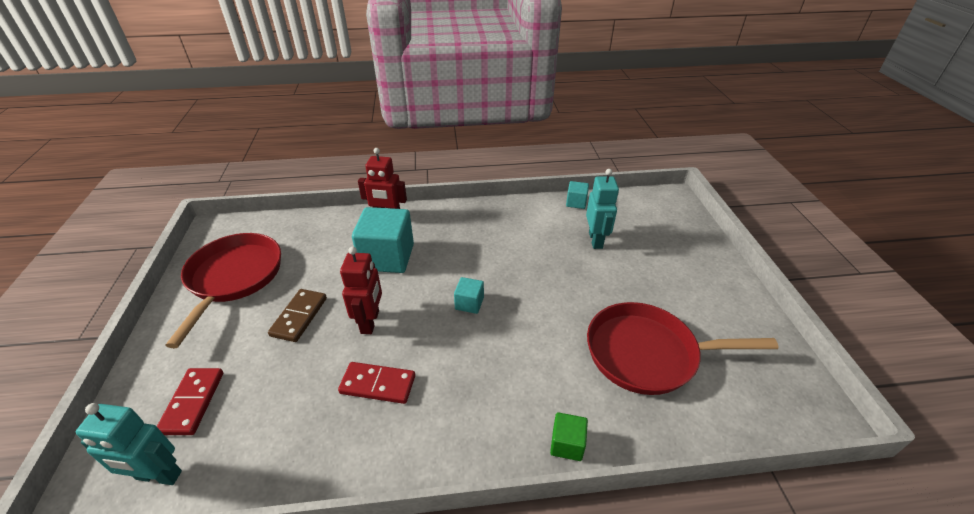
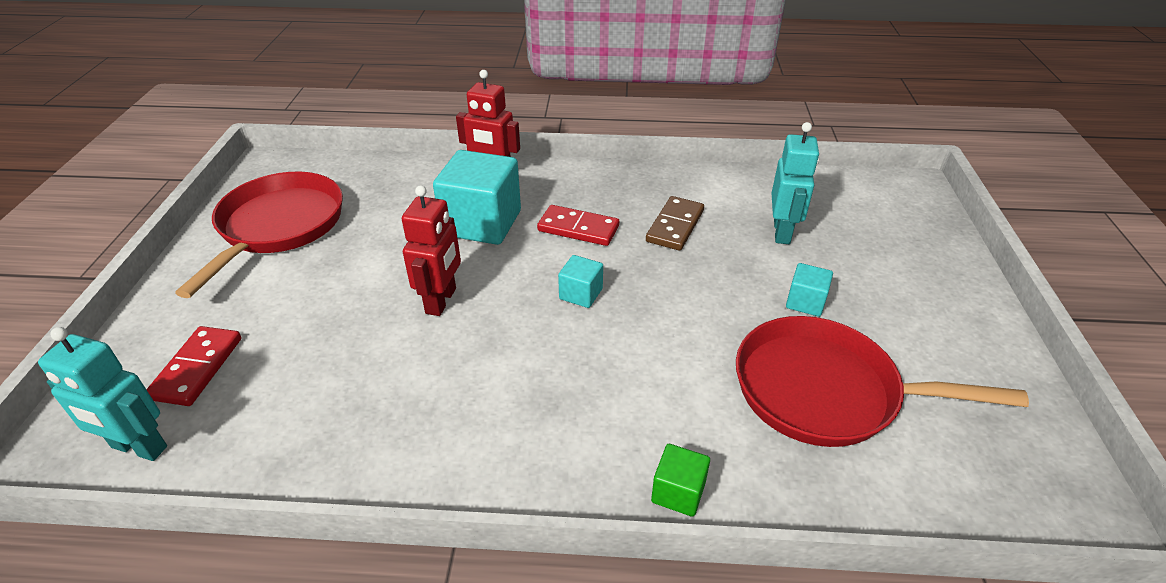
camera: 10 degrees right, 0 degrees up
brown domino [268,289,327,342] -> brown domino moved to [646,196,704,251]
red domino [338,362,415,404] -> red domino moved to [537,205,619,246]
turquoise cube [566,181,589,209] -> turquoise cube moved to [786,263,833,317]

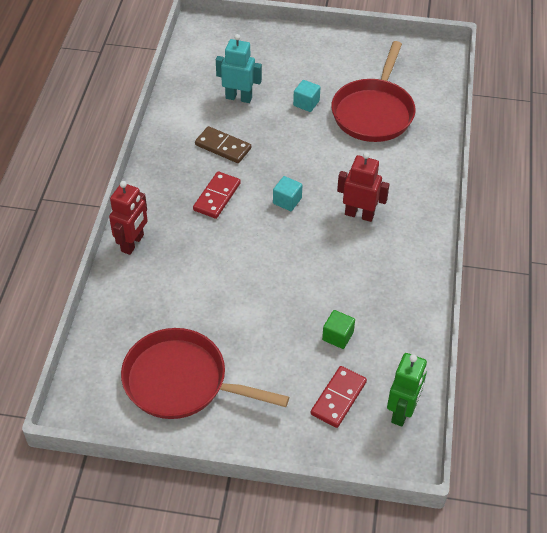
camera: 85 degrees left, 10 degrees up
turquoise robot [38,327,167,461] -> green robot [387,353,427,427]
red domino [146,326,241,406] -> red domino turned 75 degrees counterclockwise [311,366,367,428]
red robot [402,185,461,316] -> red robot moved to [337,152,390,222]
turquoise cube [433,150,521,245] -> none
green cube [651,444,710,517] -> green cube moved to [322,310,355,349]

